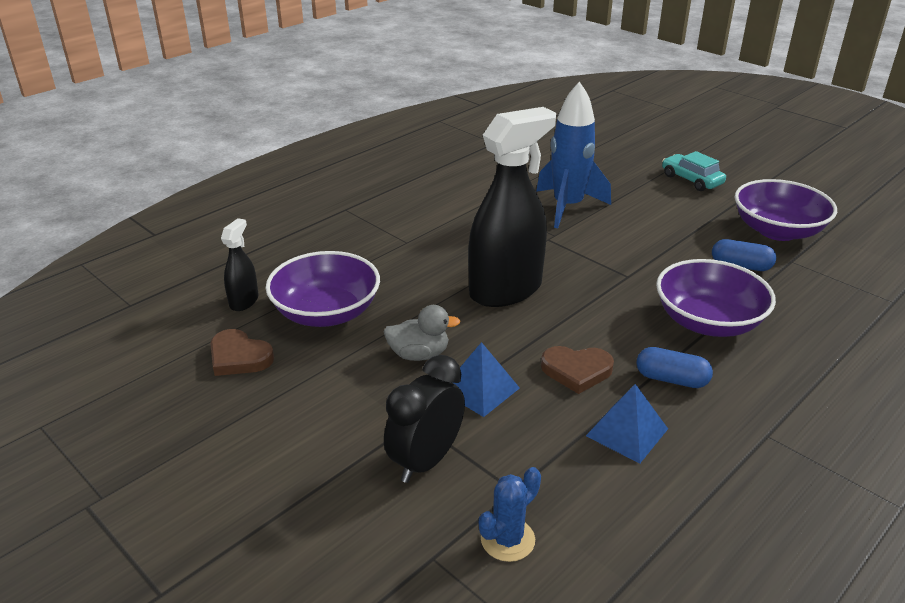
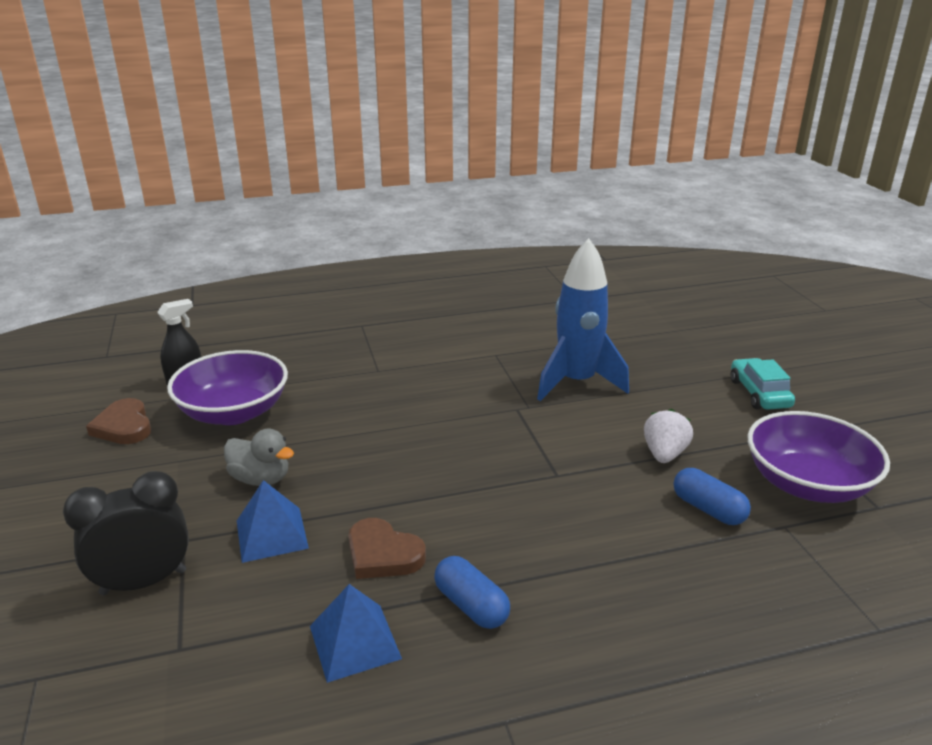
camera: 30 degrees right, 5 degrees down
black spray bottle [468,107,556,307] -> none
blue cactus [479,467,541,562] -> none
purple bowl [656,259,776,337] -> none
none -> white strawberry [644,409,693,463]

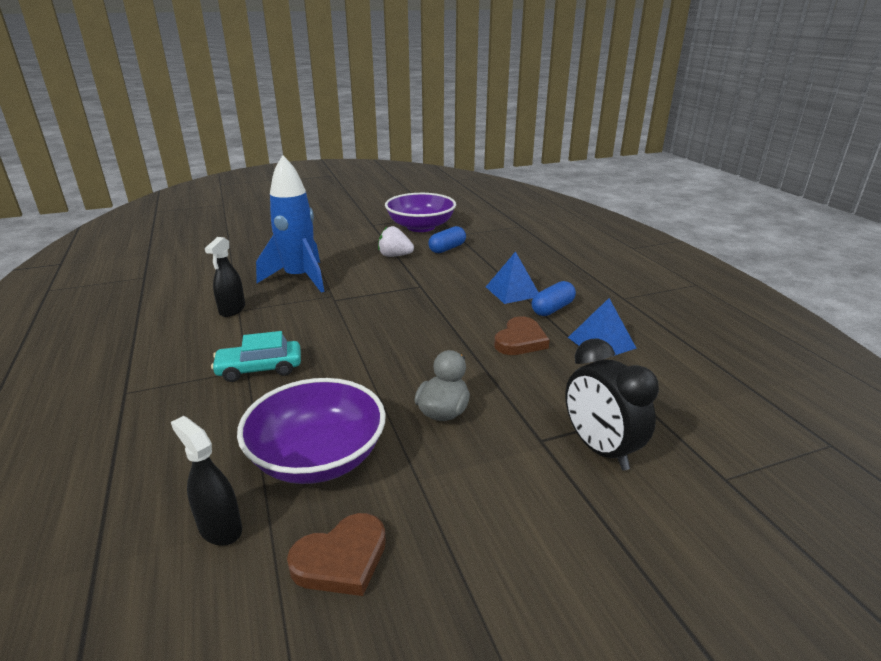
camera: 95 degrees left, 0 degrees up
blue pyramid [237,480,309,563] -> blue pyramid moved to [486,251,539,304]
turquoise car [731,358,795,410] -> turquoise car moved to [211,331,301,382]
none -> black spray bottle [205,237,245,317]

